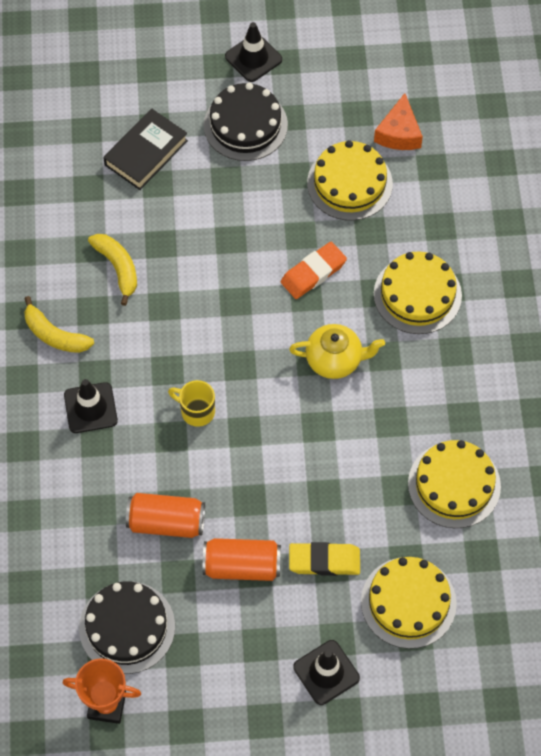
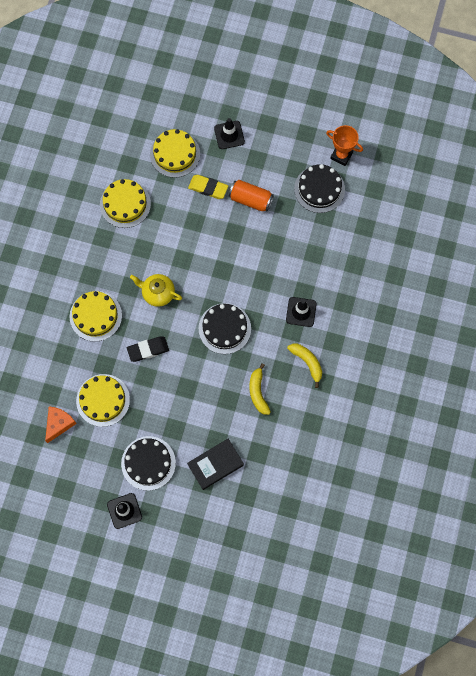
camera: 160 degrees left, 10 degrees up
orange can [126,493,205,538] -> none
yellow mug [168,380,215,427] -> none
orange eraser [281,242,347,299] -> black eraser [127,336,169,362]
none -> black cake [199,303,251,354]

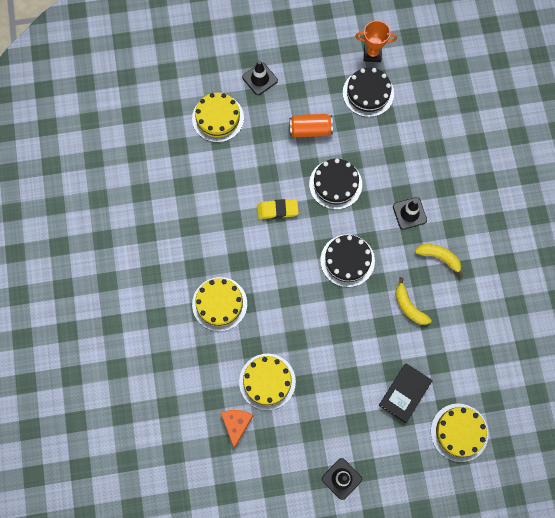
camera: 25 degrees left, 0 degrees up
yellow cake [100,179,151,228] -> yellow cake moved to [431,403,488,462]
black cake [121,436,176,491] -> black cake moved to [309,159,362,210]
black eraser [127,336,169,362] -> none
yellow teapot [130,274,182,307] -> none
yellow eraser [188,175,228,199] -> yellow eraser moved to [257,199,299,219]

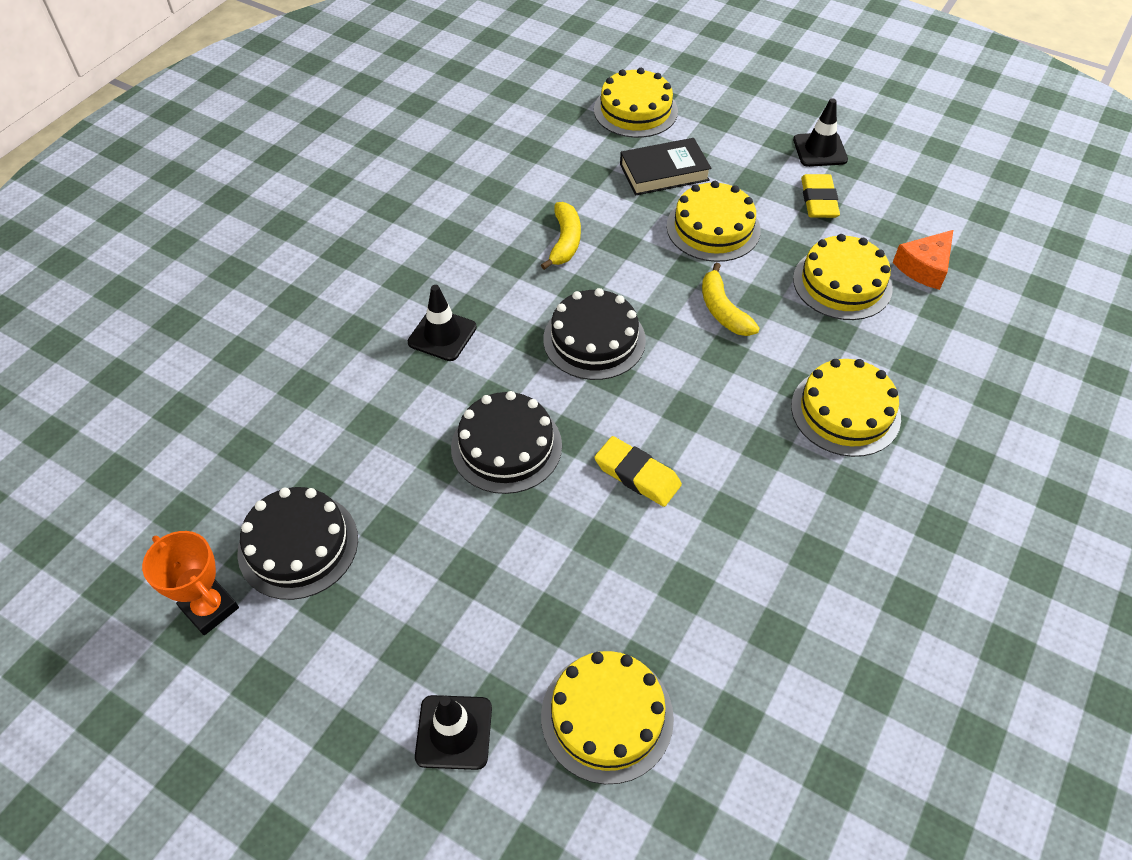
camera: 140 degrees left, 20 degrees down
orange can [289,114,333,138] -> none
yellow banana [415,244,463,278] -> yellow banana moved to [702,262,760,336]
none -> yellow cake [667,181,761,262]
none -> yellow eraser [801,174,840,218]

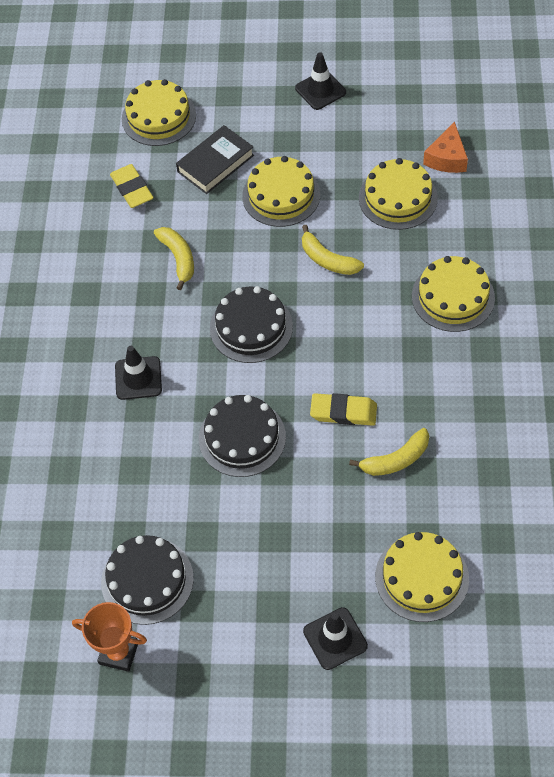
camera: 25 degrees left, 5 degrees up
yellow eraser [801,174,840,218] -> yellow eraser moved to [110,164,153,208]
none -> yellow banana [349,428,429,476]

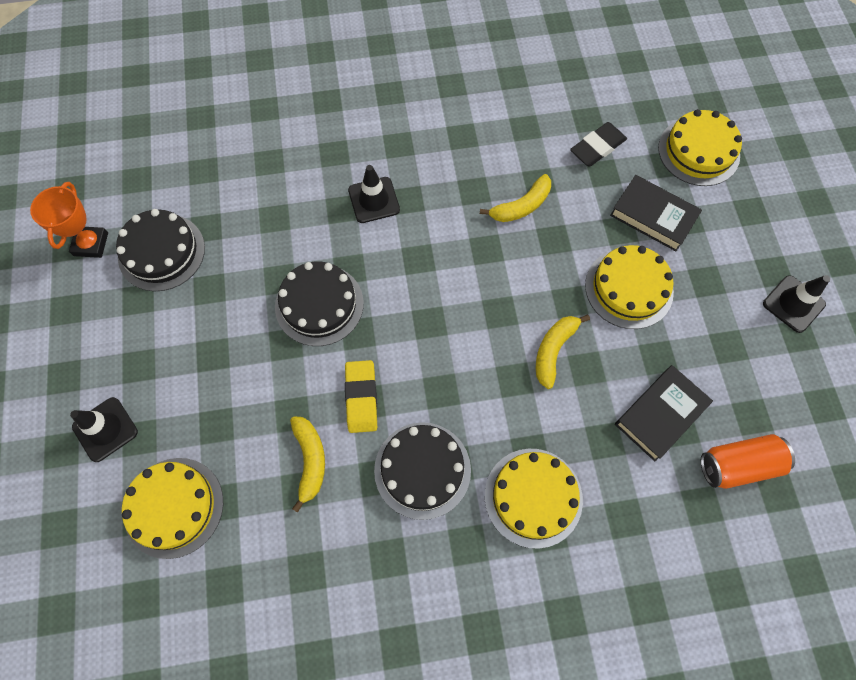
camera: 75 degrees right, 10 degrees up
yellow eraser [110,164,153,208] -> black eraser [570,122,627,167]
black cake [210,286,293,363] -> black cake moved to [374,422,471,520]
yellow banana [349,428,429,476] -> yellow banana turned 150 degrees counterclockwise [290,416,325,513]
yellow cake [359,158,438,230] -> black book [615,365,713,461]
orange cheese [423,122,468,173] -> orange can [701,434,795,489]

